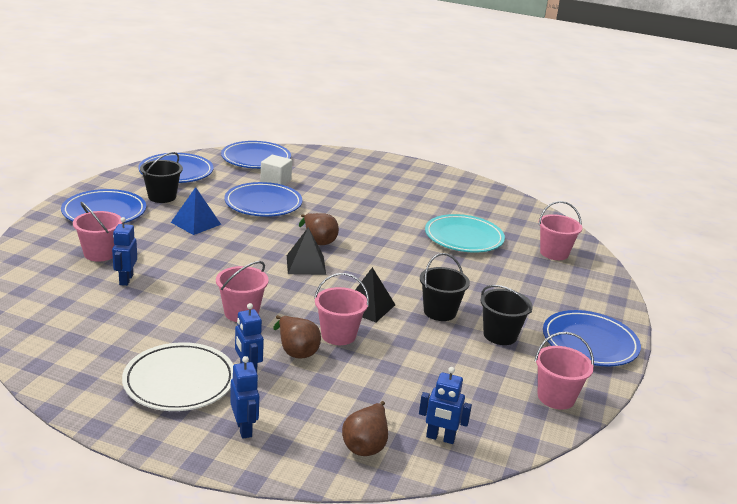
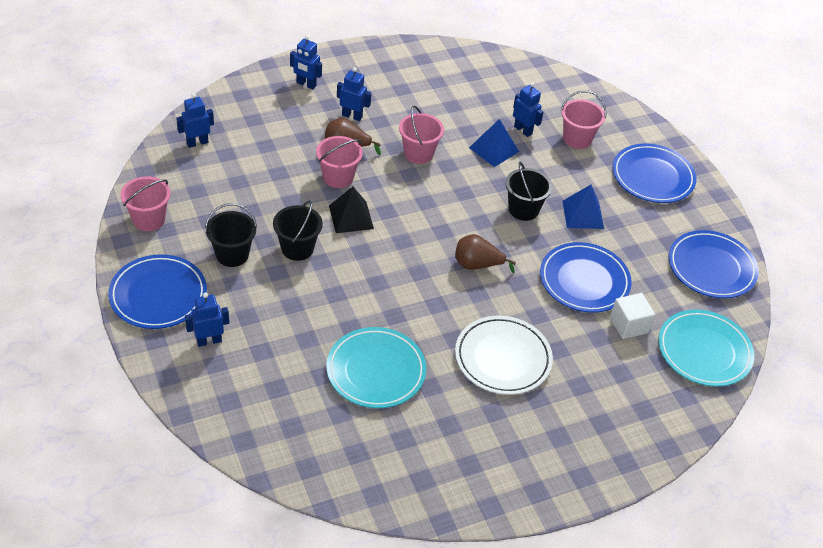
camera: 135 degrees right, 20 degrees up
white plate [122,342,233,411] -> white plate moved to [455,316,553,395]
black bucket [140,152,183,203] -> black bucket moved to [506,162,552,221]
blue plate [221,141,291,169] -> turquoise plate [658,310,754,387]
black pyramid [287,227,326,275] -> none
brown pear [342,401,388,456] -> none
pink bucket [539,201,582,260] -> none
none -> blue robot [185,292,229,347]
none -> blue pyramid [469,119,519,167]

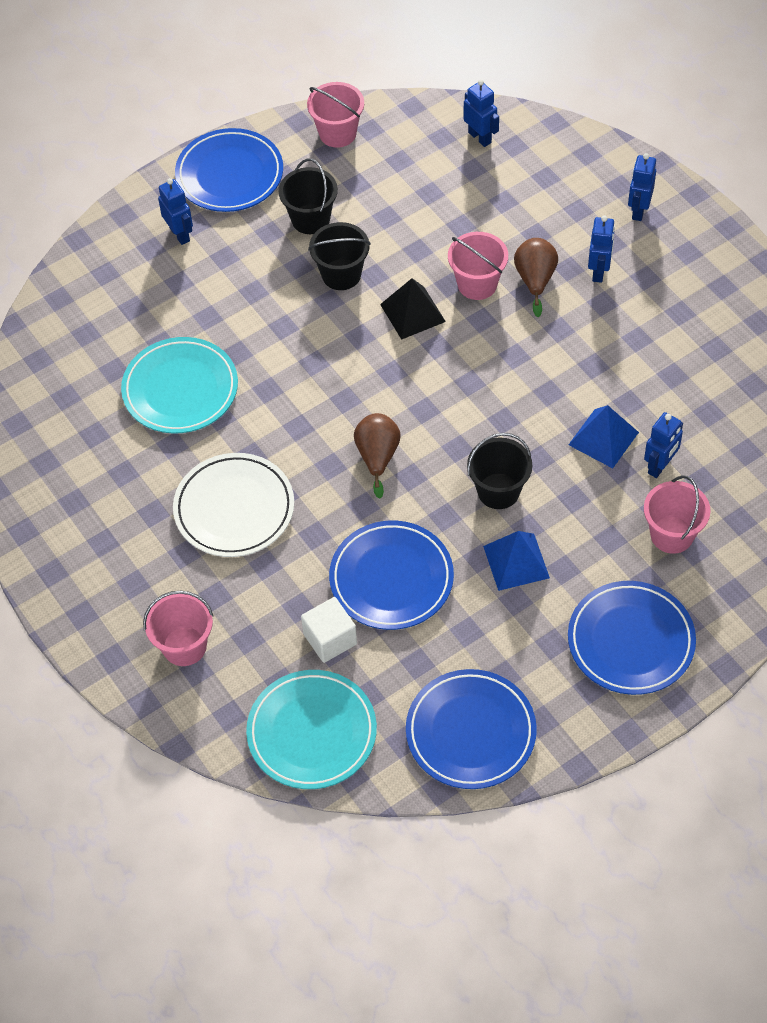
camera: 85 degrees right, 10 degrees up
pink bucket [399,106,444,164] -> pink bucket moved to [143,591,213,666]

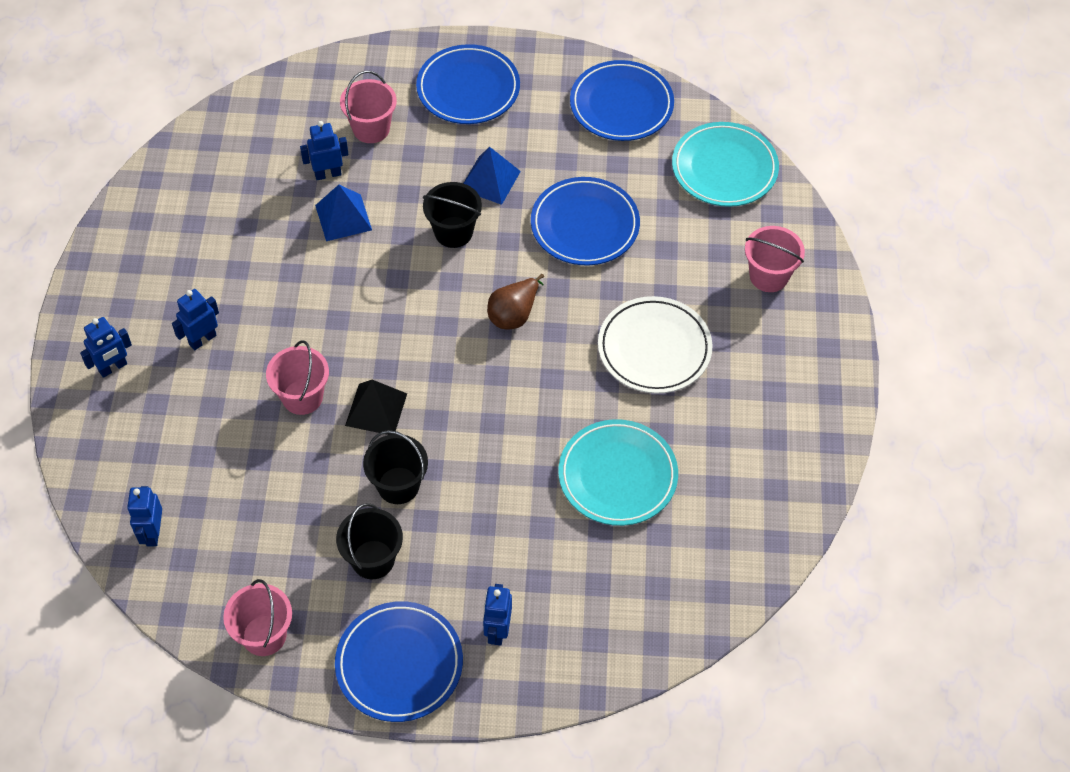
camera: 145 degrees left, 0 degrees up
white cube [301,597,357,663] -> none
brown pear [514,238,558,317] -> none

